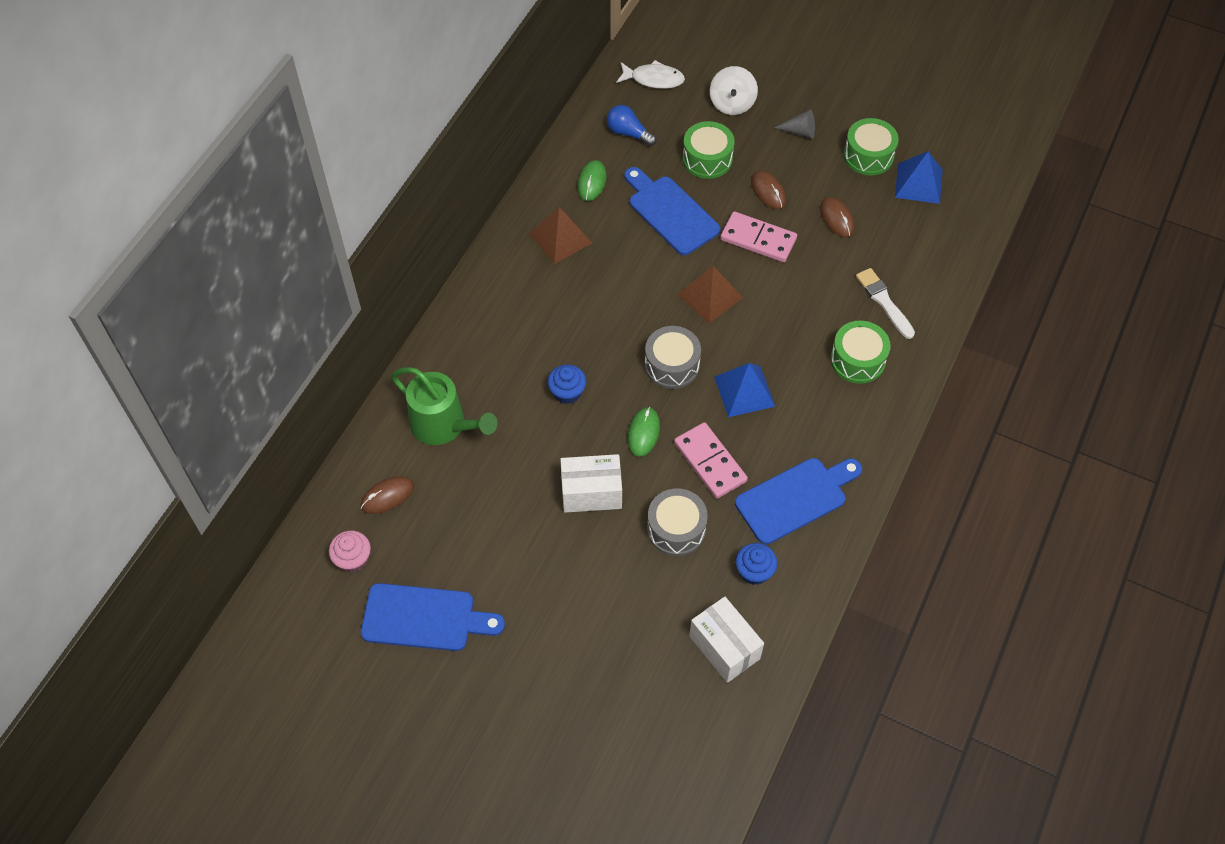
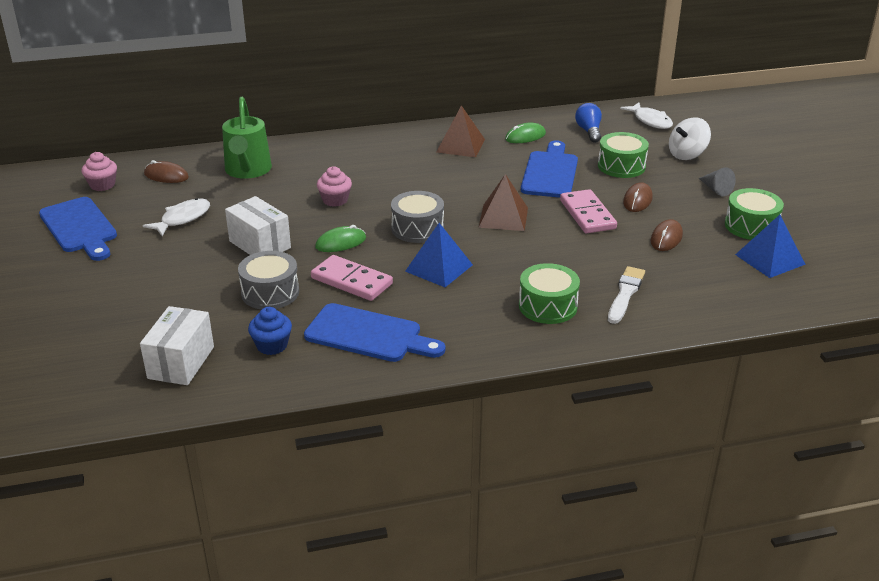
camera: 50 degrees right, 25 degrees down
blue cupcake [548,364,586,404] -> pink cupcake [317,166,352,207]
pink domino [674,422,748,499] -> pink domino turned 75 degrees counterclockwise [311,255,393,301]
none -> white fish [143,198,210,236]

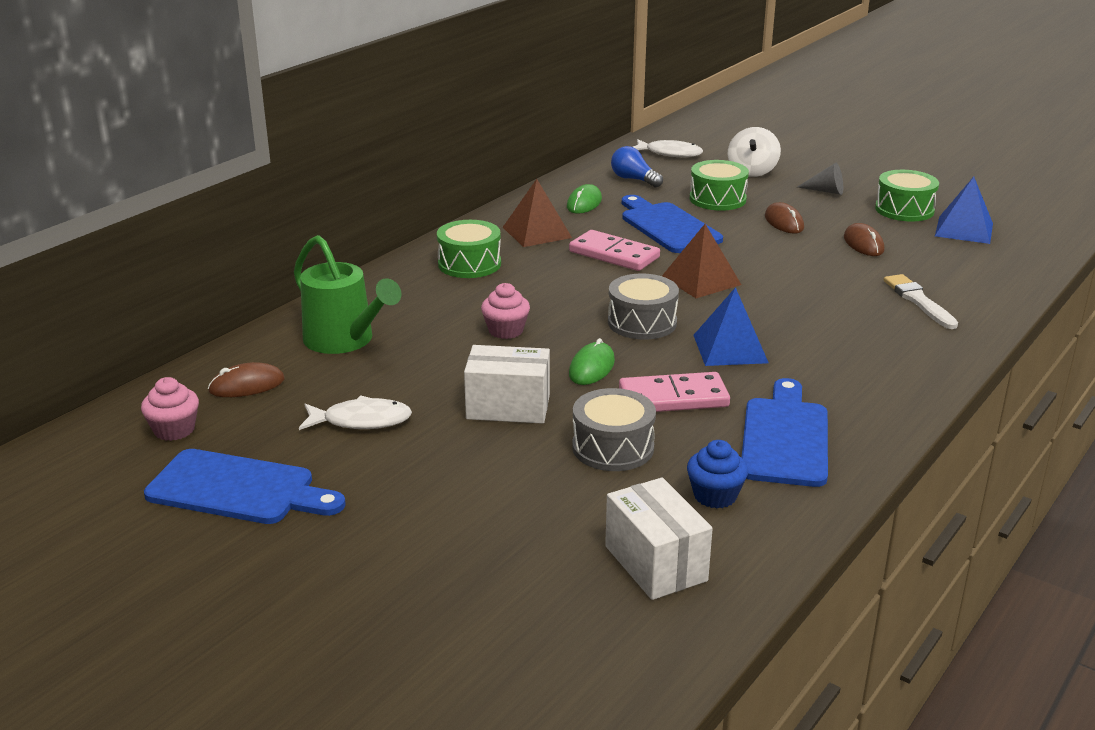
camera: 40 degrees left, 5 degrees down
white fish [143,198,210,236] -> white fish turned 90 degrees clockwise [299,395,412,430]
blue cutting board [304,303,445,362] -> blue cutting board turned 60 degrees counterclockwise [741,378,828,487]
green drum [519,263,580,324] -> green drum moved to [437,220,501,278]
pink domino [560,189,617,233] -> pink domino moved to [569,230,660,271]

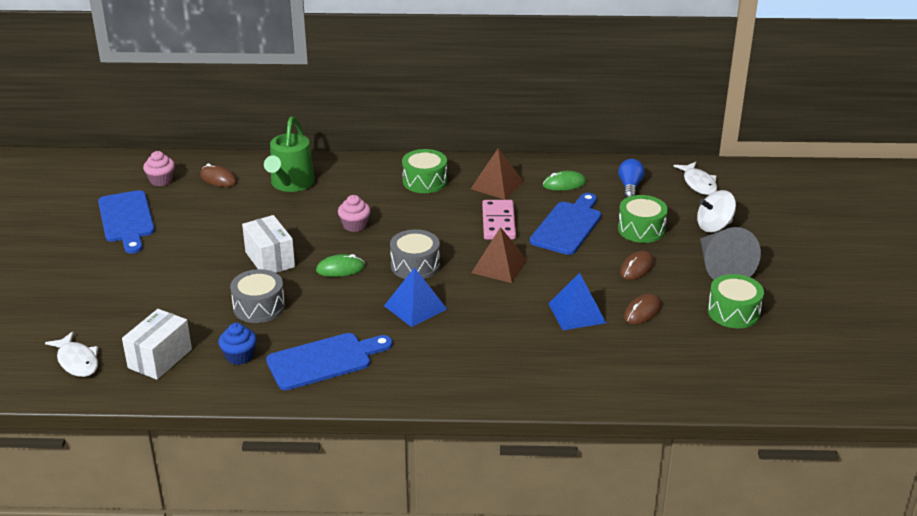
camera: 55 degrees right, 5 degrees up
white fish [299,395,412,430] -> white fish moved to [45,331,98,377]
pink domino [619,372,730,412] -> none
grey cone [797,163,843,195] -> grey cone [700,227,761,280], size x2.06
white brush [884,274,958,329] -> none
blue pyramid [935,176,993,244] -> blue pyramid moved to [548,273,606,330]

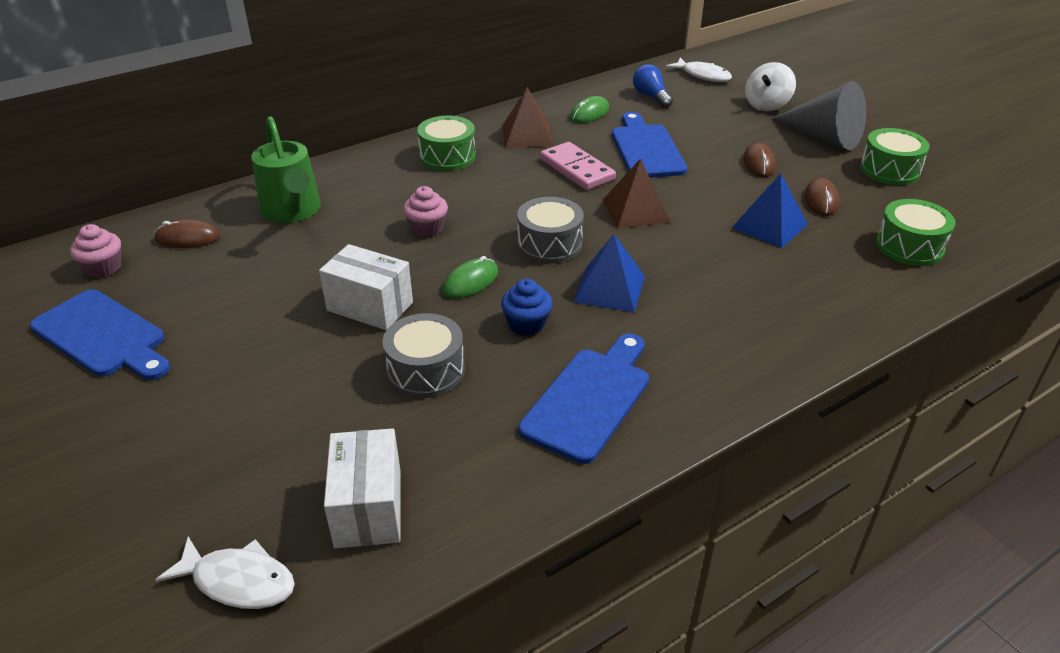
camera: 35 degrees left, 5 degrees up
blue cupcake [218,323,257,365] -> blue cupcake moved to [501,279,553,336]
green drum [618,195,668,243] -> green drum moved to [876,199,956,266]

